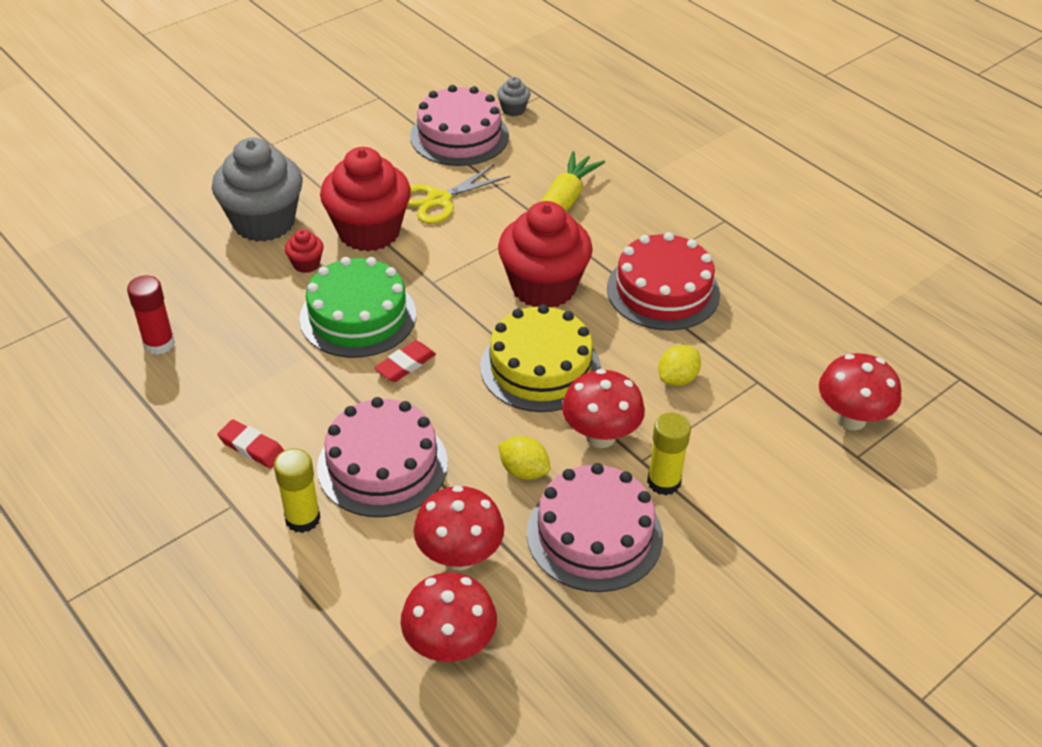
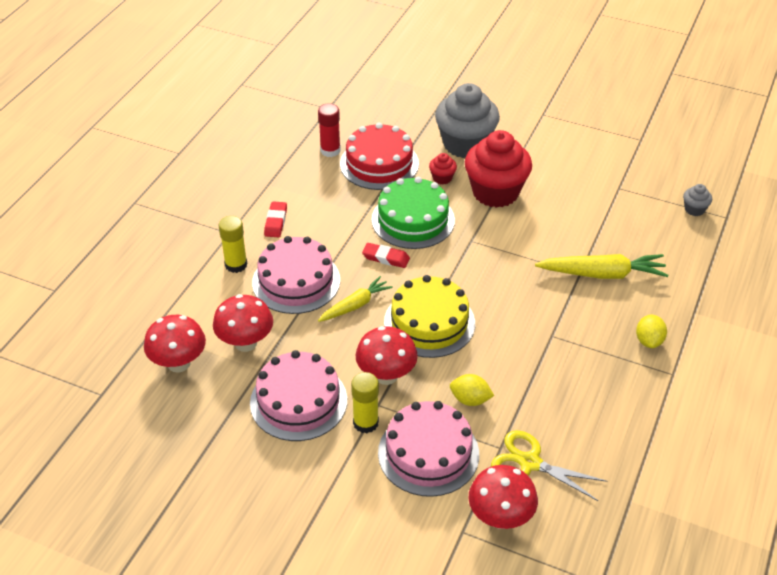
camera: 65 degrees right, 0 degrees up
yellow scissors [407,164,510,224] -> yellow scissors moved to [491,430,607,501]
pink cake [410,85,509,166] -> pink cake moved to [378,401,479,497]
red cupcake [498,201,593,307] -> none
yellow lemon [498,436,551,480] -> yellow lemon moved to [636,315,667,348]
red cake [607,232,720,331] -> red cake moved to [340,122,419,190]
none -> yellow carrot [318,276,393,322]

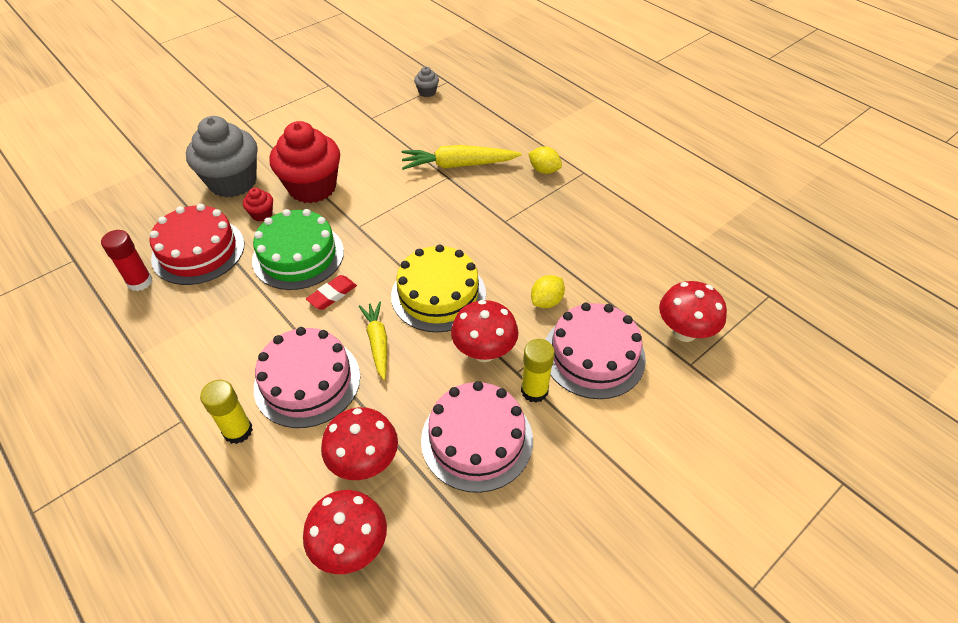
camera: 65 degrees left, 5 degrees up
red eraser [264,202,287,237] -> none
yellow scissors [491,430,607,501] -> none
yellow carrot [535,254,668,279] -> yellow carrot turned 120 degrees counterclockwise [401,145,521,170]

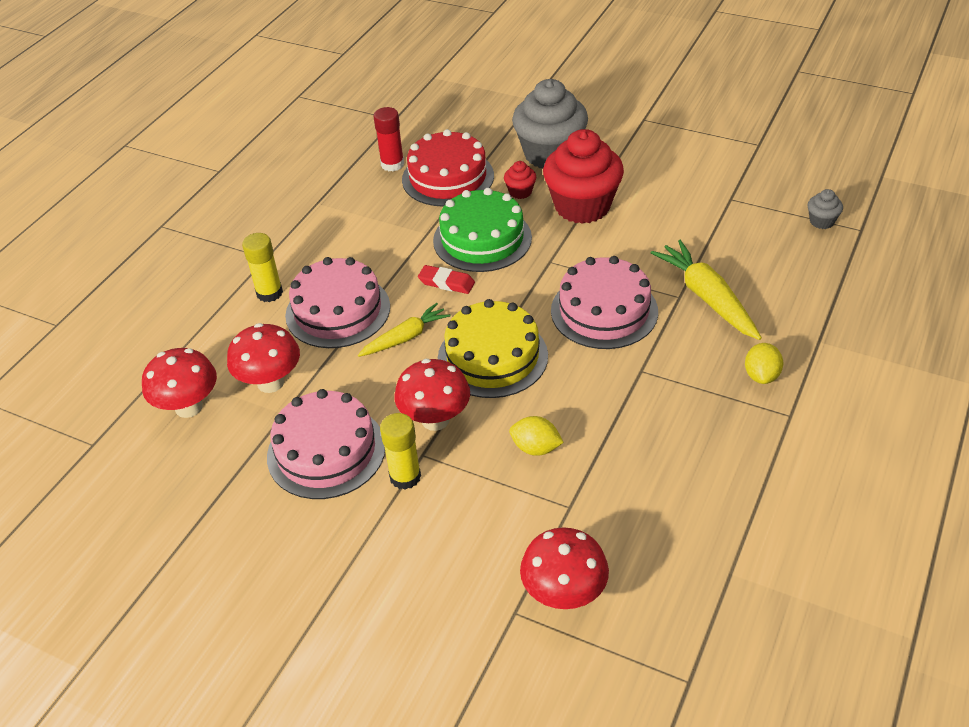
camera: 70 degrees right, 5 degrees down
pink cake [545,303,646,399] -> pink cake moved to [551,256,658,349]

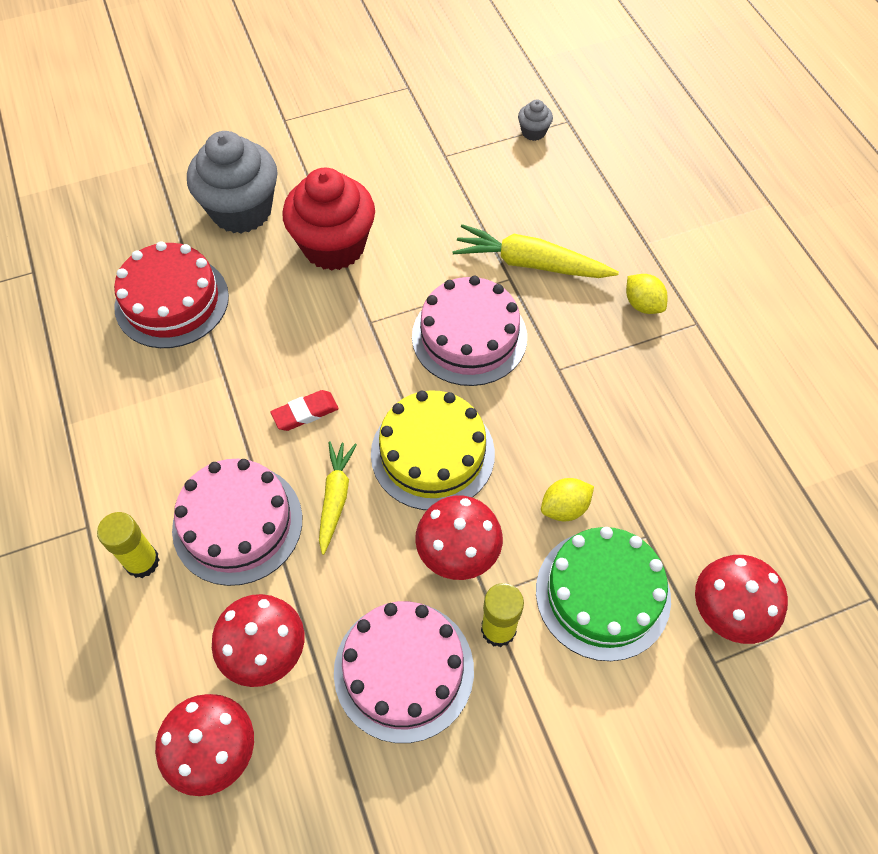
camera: 50 degrees left, 15 degrees up
red glue stick [373,107,404,172] -> none
green cake [433,188,532,272] -> green cake moved to [536,527,671,661]
red cupcake [504,161,536,199] -> none

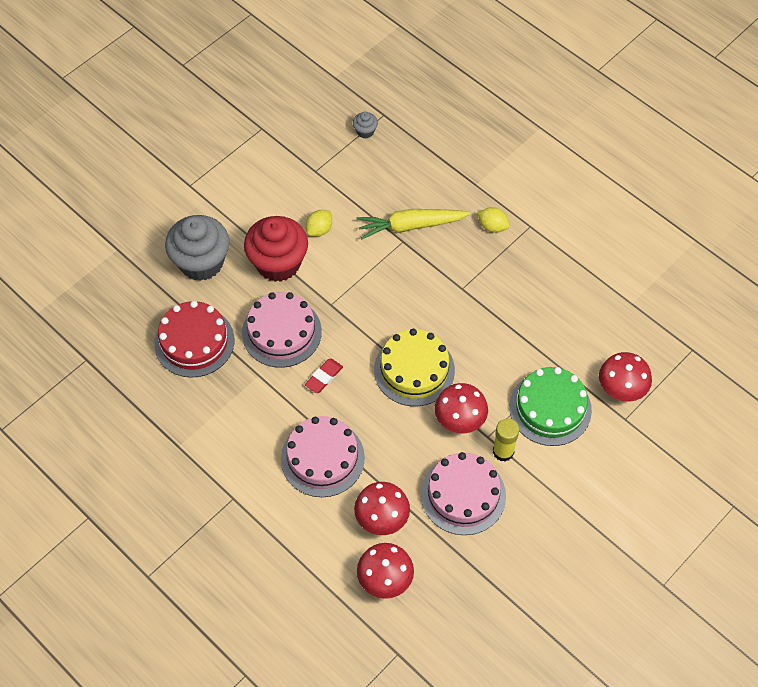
camera: 25 degrees left, 0 degrees up
yellow glue stick [97,512,160,578] -> none
yellow carrot [319,442,357,555] -> none
pink cake [412,276,527,386] -> pink cake moved to [242,292,322,368]
yellow lemon [541,478,594,521] -> yellow lemon moved to [306,210,332,237]

